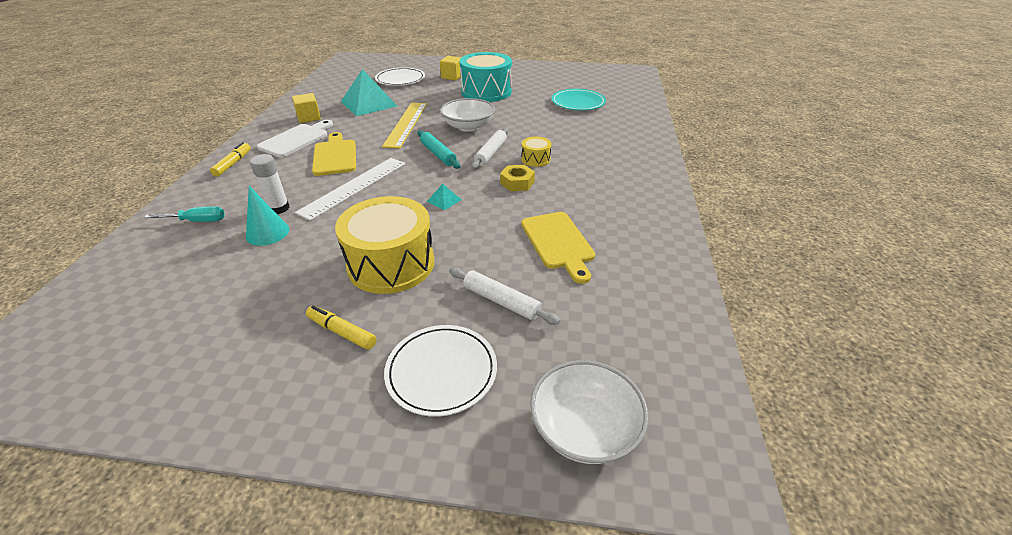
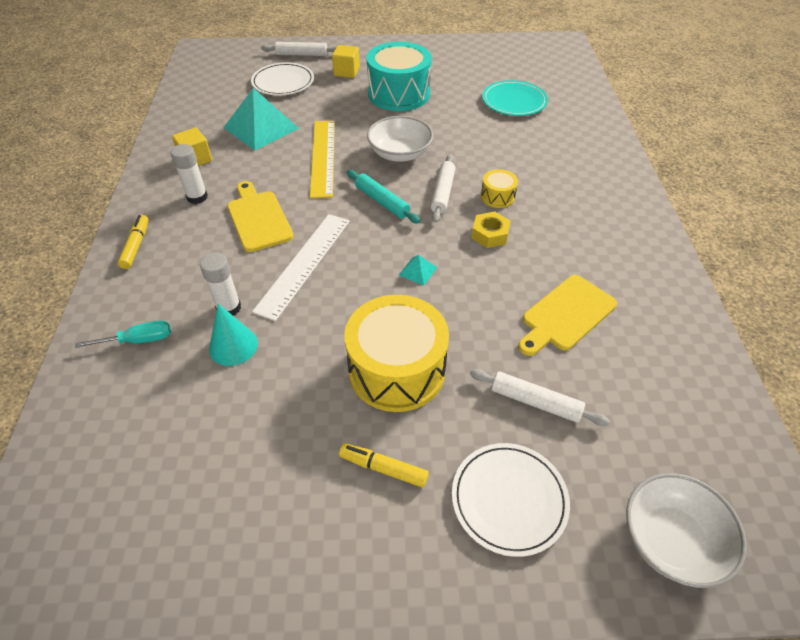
camera: 10 degrees left, 10 degrees up
white cutting board [257,120,333,157] -> white glue stick [171,144,208,204]
yellow cutting board [521,212,595,284] -> yellow cutting board turned 75 degrees clockwise [518,275,617,356]
none -> white rolling pin [261,42,337,56]

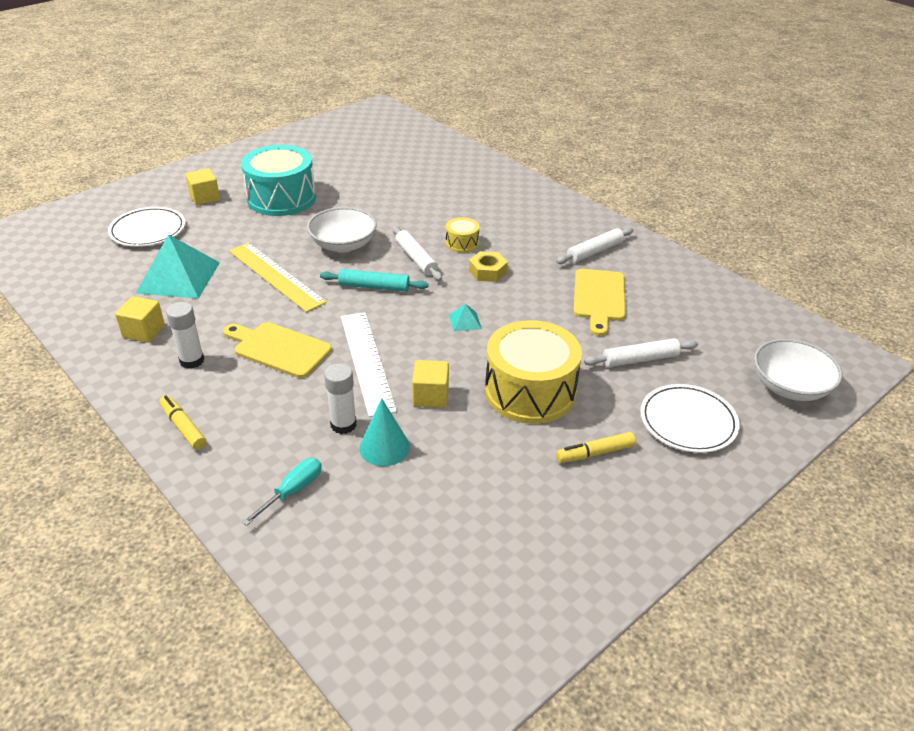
camera: 40 degrees left, 10 degrees down
white rolling pin [261,42,337,56] -> white rolling pin moved to [556,227,633,264]
turquoise plate [482,80,548,116] -> none
none -> yellow cube [412,360,449,408]

